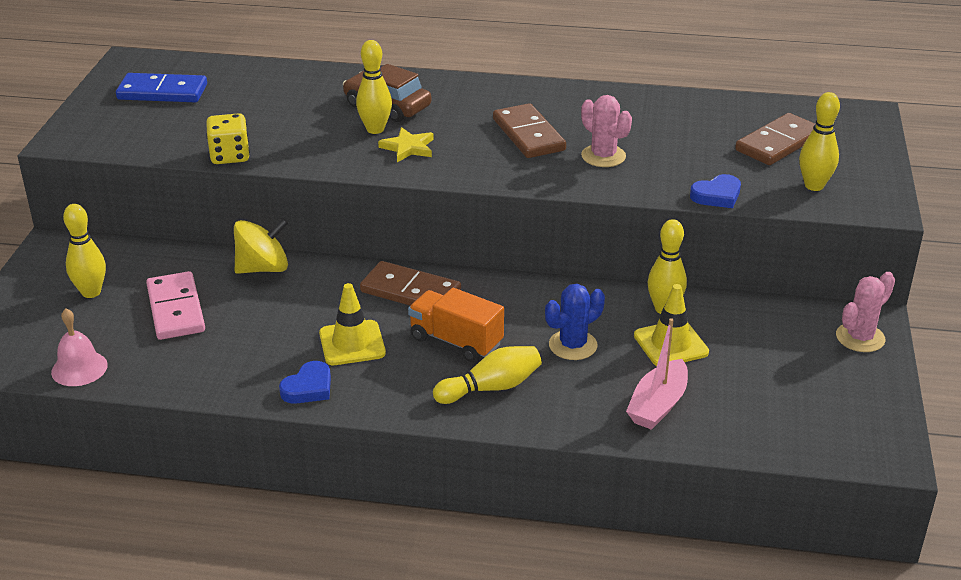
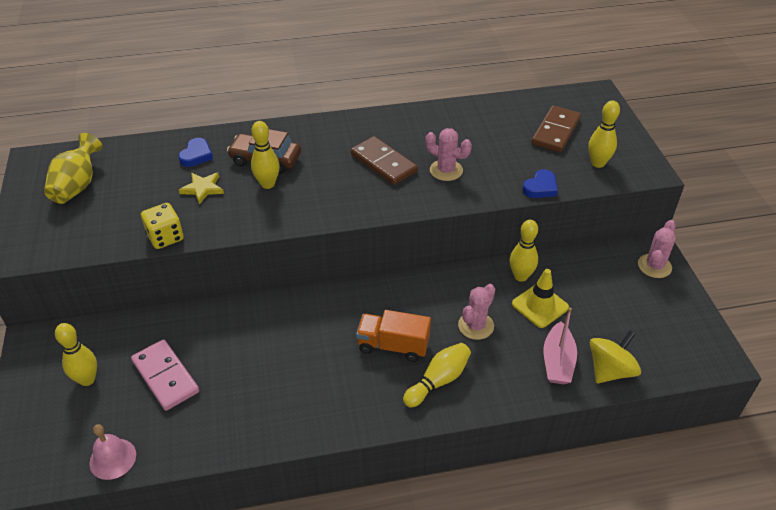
camera: 20 degrees left, 10 degrees up
blue domino [116,73,207,102] -> yellow vase [44,133,102,204]
yellow spinning top [234,218,288,274] -> yellow spinning top moved to [590,331,641,383]
blue heart [279,361,331,404] -> blue heart moved to [178,138,213,167]
yellow traffic cone [319,283,386,365] -> none
brown domino [360,261,461,306] -> none
yellow star [378,127,434,162] -> yellow star moved to [179,173,224,205]
blue cactus [545,284,605,360] -> pink cactus [458,284,495,340]

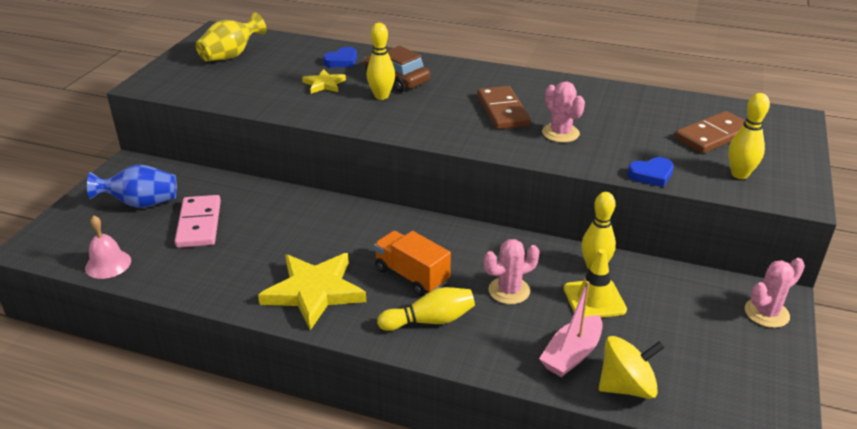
camera: 30 degrees right, 10 degrees down
yellow bowling pin [55,323,97,386] -> blue vase [87,164,177,208]
yellow dice [141,203,184,249] -> none
none -> yellow star [258,253,366,330]

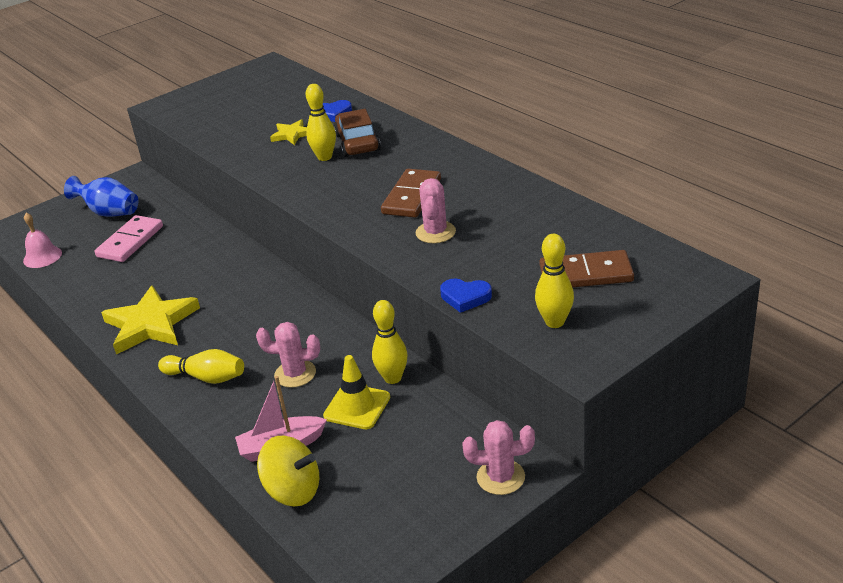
camera: 35 degrees right, 0 degrees up
yellow vase [195,12,267,61] -> none
orange truck [374,231,451,296] -> none

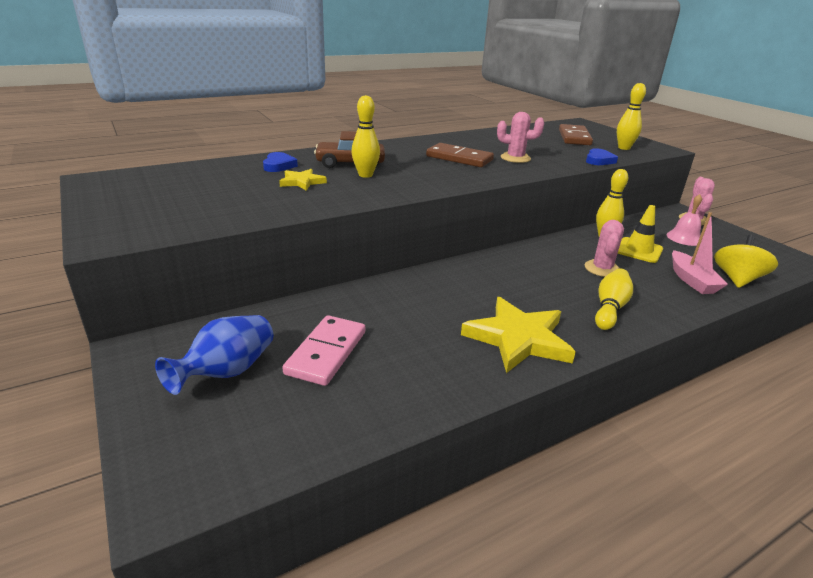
camera: 85 degrees left, 5 degrees down
pink bell [23,213,62,268] -> pink bell moved to [667,194,702,246]
pink domino [95,215,163,262] -> pink domino turned 75 degrees clockwise [282,315,365,386]

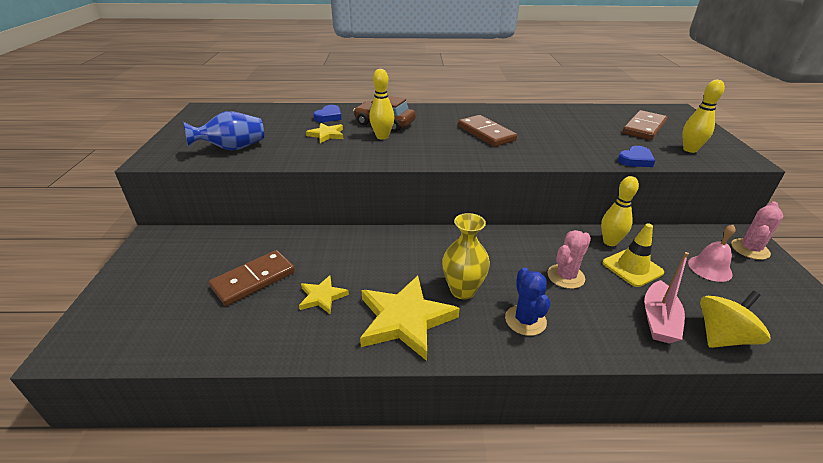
camera: 30 degrees right, 5 degrees up
blue vase [155,315,273,395] -> blue vase moved to [183,111,264,151]
pink domino [282,315,365,386] -> brown domino [209,250,295,306]
pink cactus [497,112,544,163] -> none
yellow bowling pin [595,269,633,330] -> blue cactus [505,267,550,336]
none -> yellow star [299,275,349,314]
none -> yellow vase [442,213,490,299]

